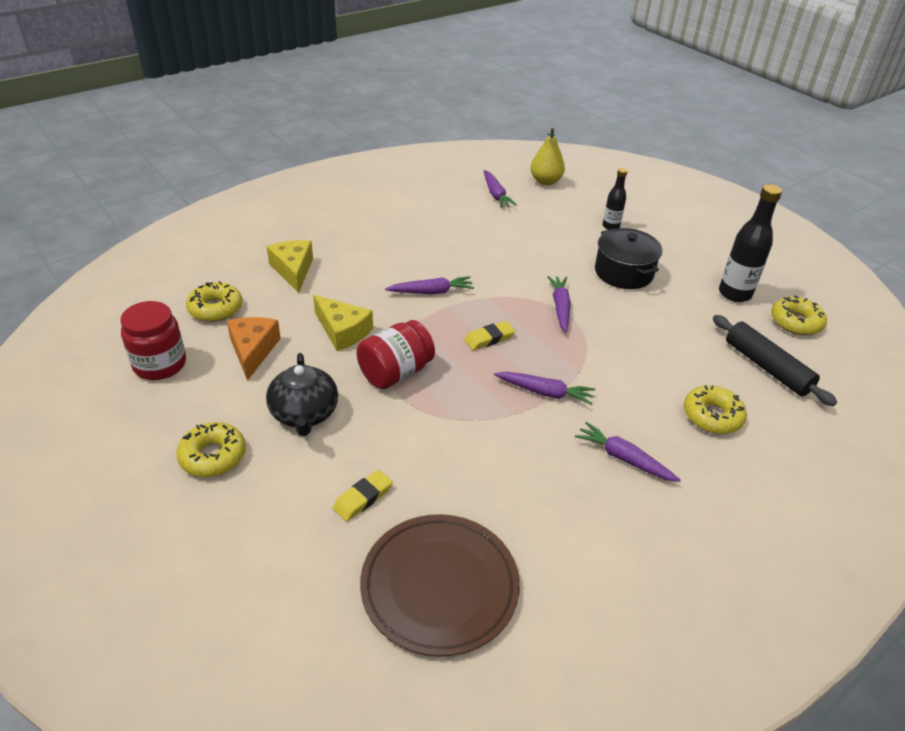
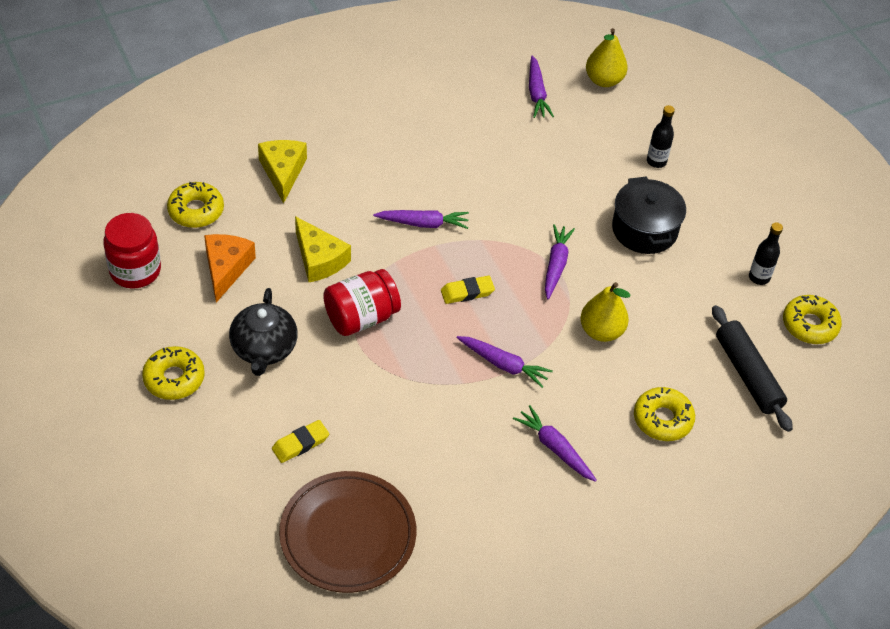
camera: 10 degrees right, 10 degrees up
black bottle [719,184,782,302] -> black bottle [749,222,783,285], size x0.59
none -> yellow pear [580,282,630,342]

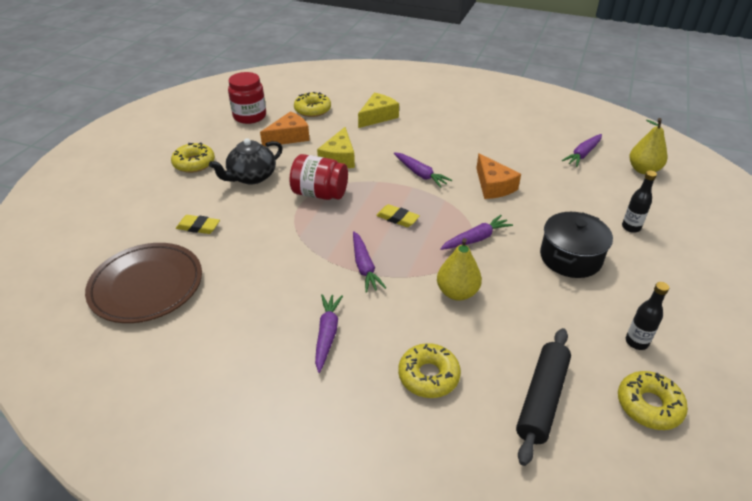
camera: 50 degrees right, 10 degrees down
none -> orange cheese [476,153,521,199]

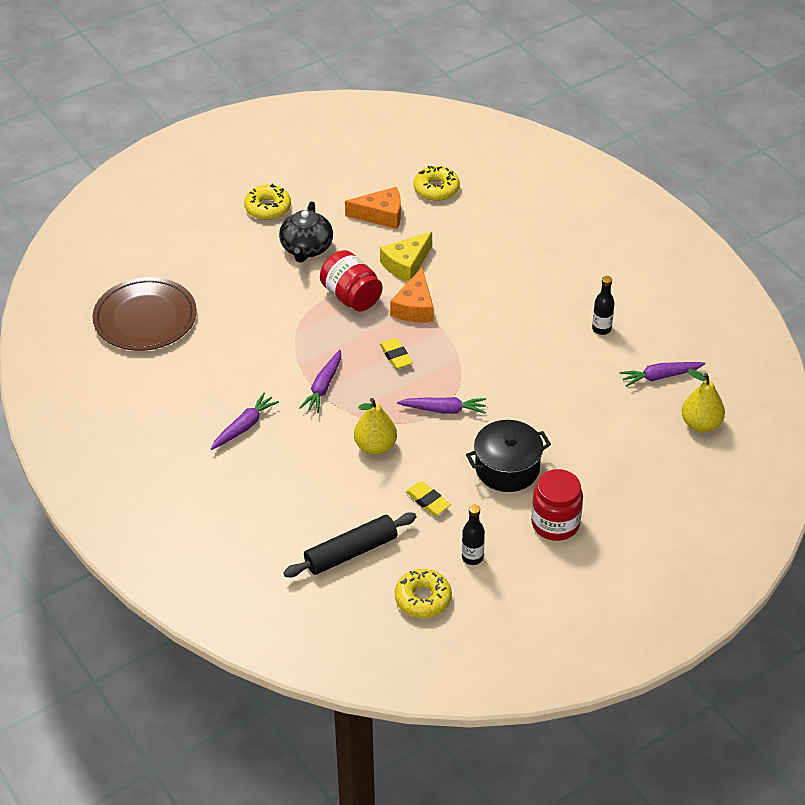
camera: 35 degrees right, 5 degrees up
yellow eraser [176,215,220,234] -> yellow eraser moved to [406,481,451,516]
black teapot [209,138,283,185] -> black teapot turned 75 degrees counterclockwise [279,201,333,263]
red jar [228,72,266,124] -> red jar moved to [531,469,583,541]
yellow cheese [358,93,399,128] -> none
purple carrot [394,152,452,188] -> none
yellow donut [398,343,461,398] -> none
orange cheese [476,153,521,199] -> orange cheese moved to [390,267,434,323]
black bottle [622,170,657,233] -> black bottle moved to [592,276,615,335]

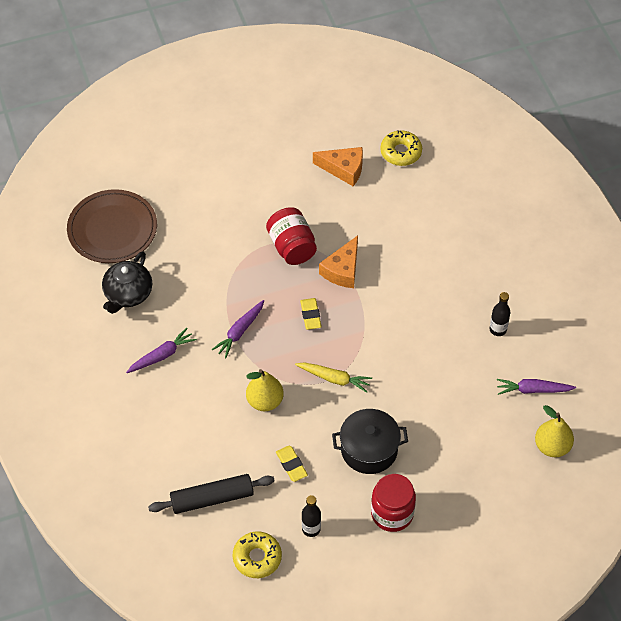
camera: 15 degrees right, 10 degrees up
yellow donut [244,184,291,220] -> none
black teapot [279,201,333,263] -> black teapot moved to [102,251,152,314]
yellow cheese [380,231,432,282] -> none
purple carrot [397,397,486,414] -> yellow carrot [295,362,372,393]

